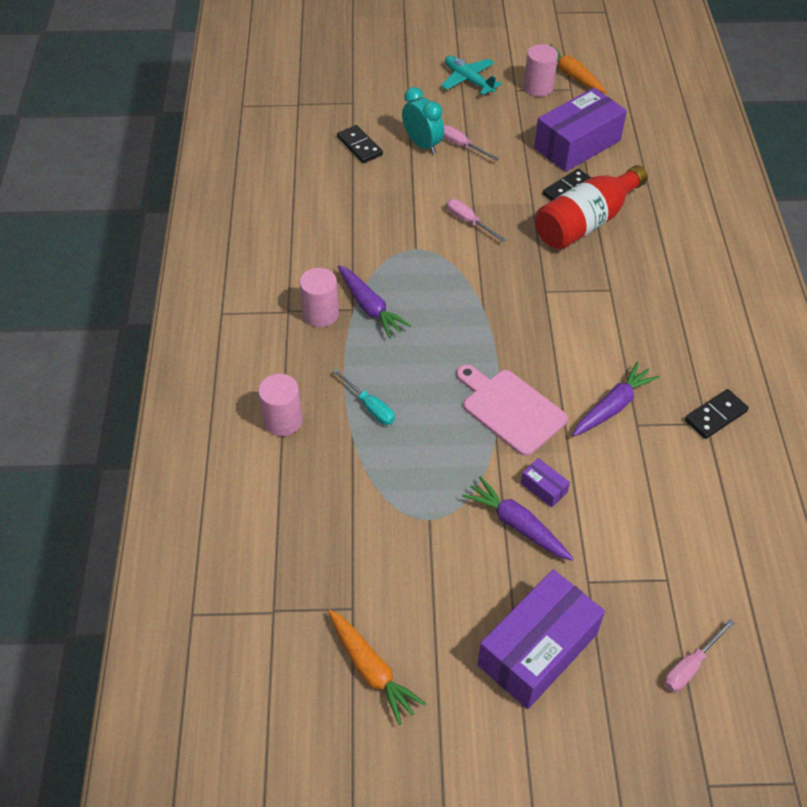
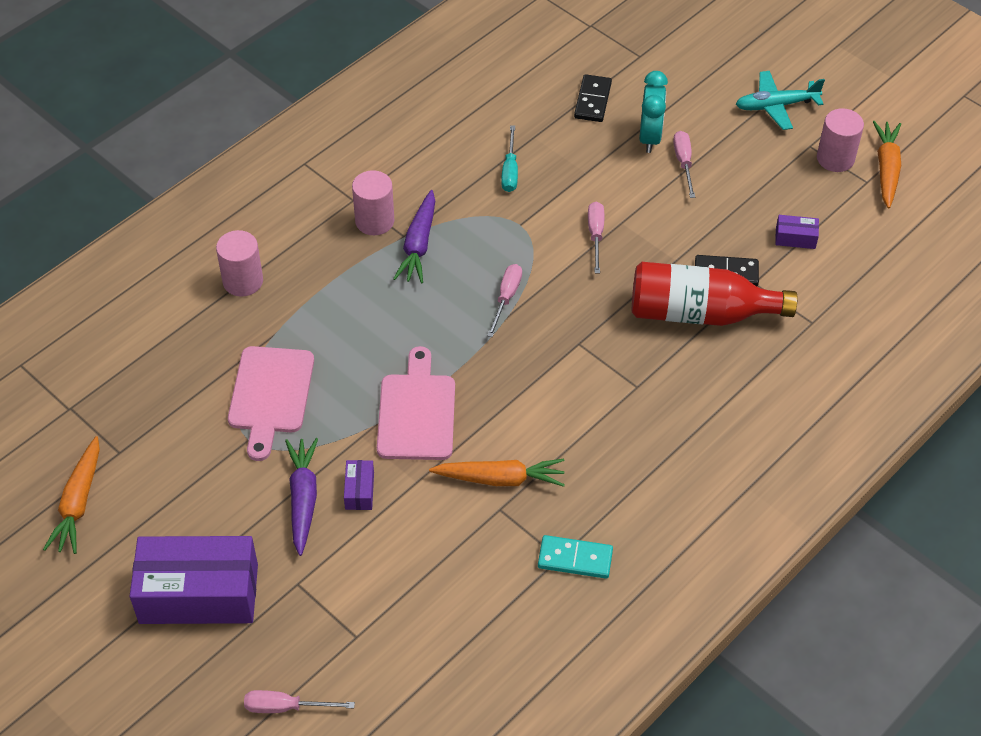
camera: 45 degrees right, 0 degrees up
turquoise screwdriver [333,369,395,425] -> turquoise screwdriver moved to [501,125,518,192]
turquoise plane [441,56,502,95] -> turquoise plane turned 105 degrees counterclockwise [736,71,825,130]
purple box [534,88,627,172] -> purple box [775,215,819,249], size x0.41
purple carrot [573,361,660,436] -> orange carrot [429,459,565,487]
black domino [685,389,749,439] -> turquoise domino [538,535,613,579]
none -> pink cutting board [228,346,314,461]
none -> pink screwdriver [487,264,522,337]

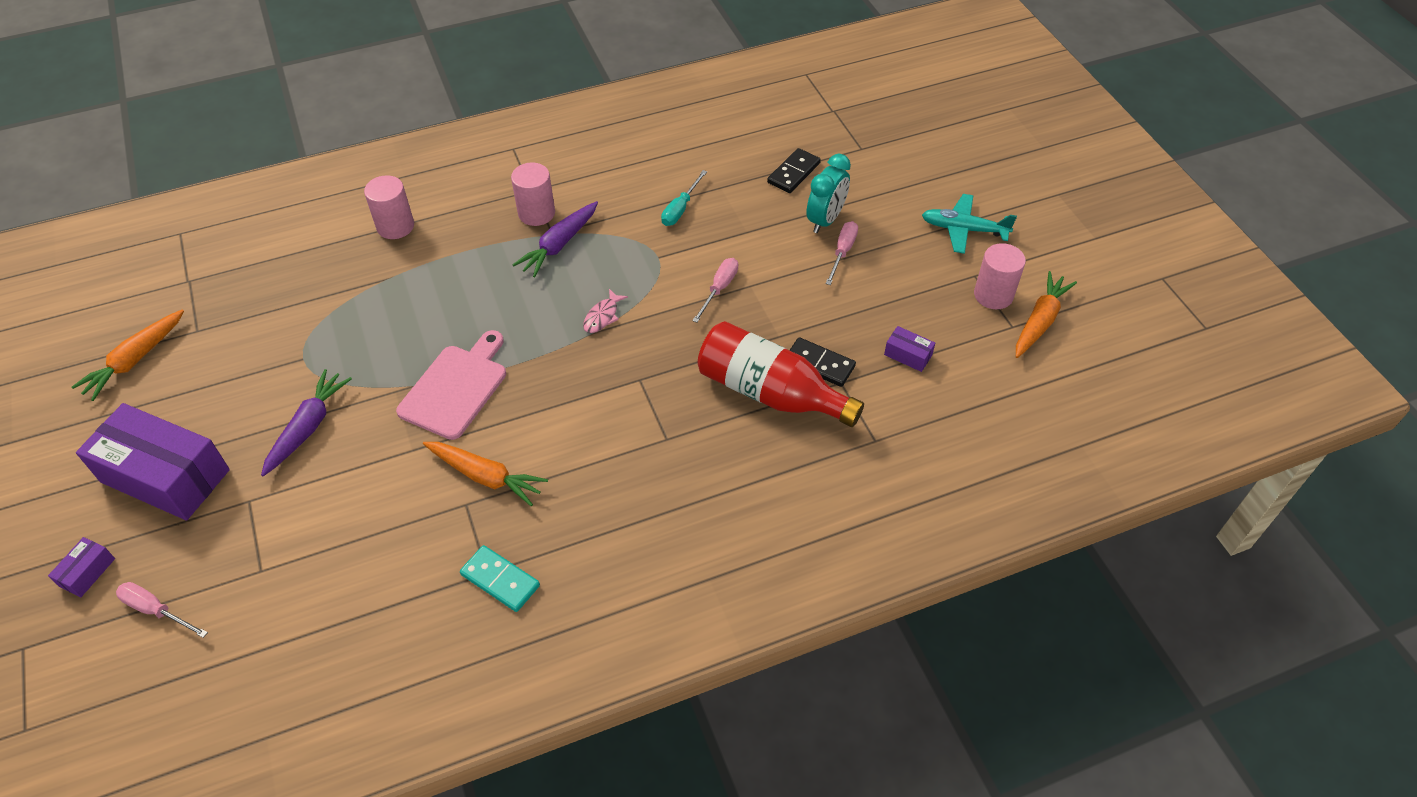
camera: 25 degrees right, 0 degrees up
pink cutting board [228,346,314,461] -> none
purple box [344,460,374,510] -> purple box moved to [48,537,115,597]
pink screwdriver [487,264,522,337] -> pink fish [583,289,628,333]

